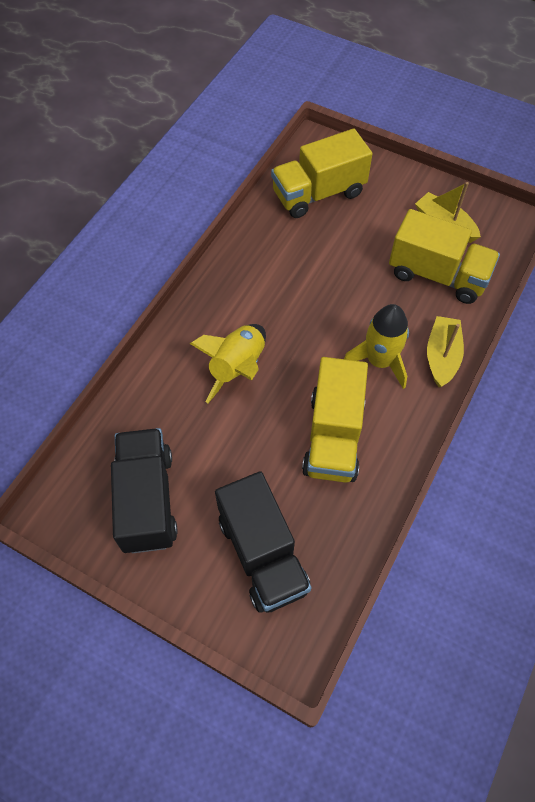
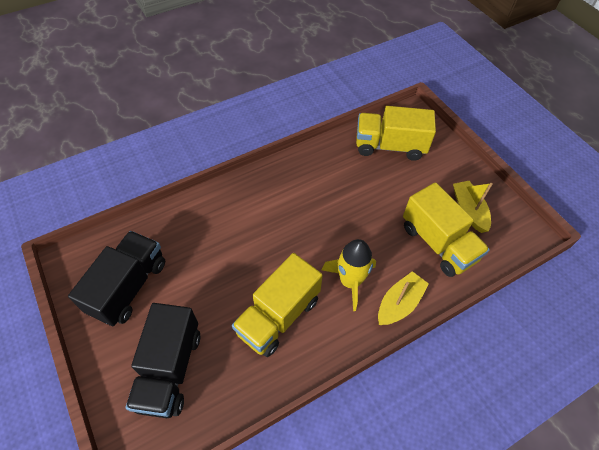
camera: 30 degrees right, 5 degrees down
yellow rocket [190,324,266,403] -> none

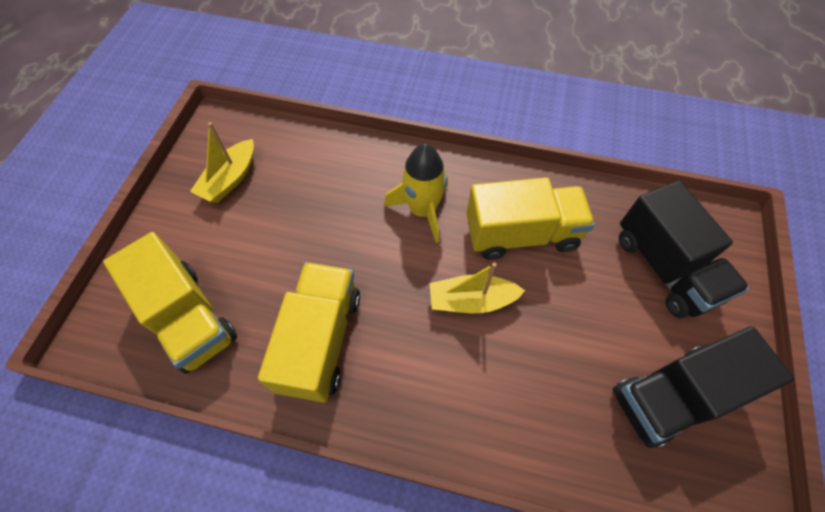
camera: 135 degrees left, 5 degrees up
black truck [126,303,200,418] -> black truck turned 105 degrees clockwise [619,181,749,318]
yellow boat [378,271,429,325] -> yellow boat moved to [430,262,525,313]
yellow truck [403,182,490,277] -> yellow truck moved to [258,262,360,403]

